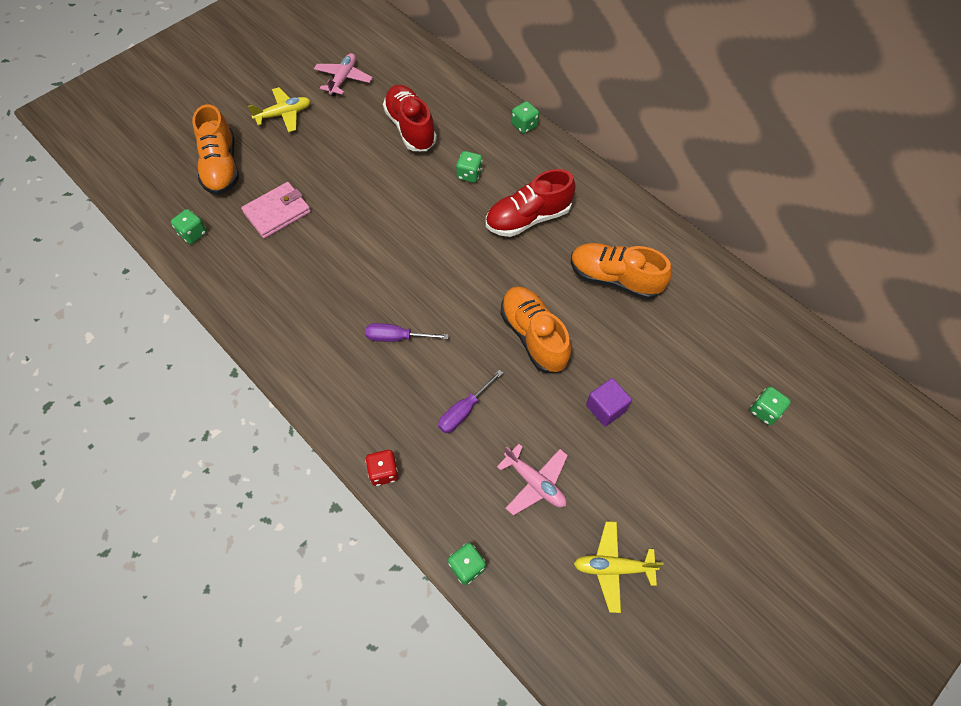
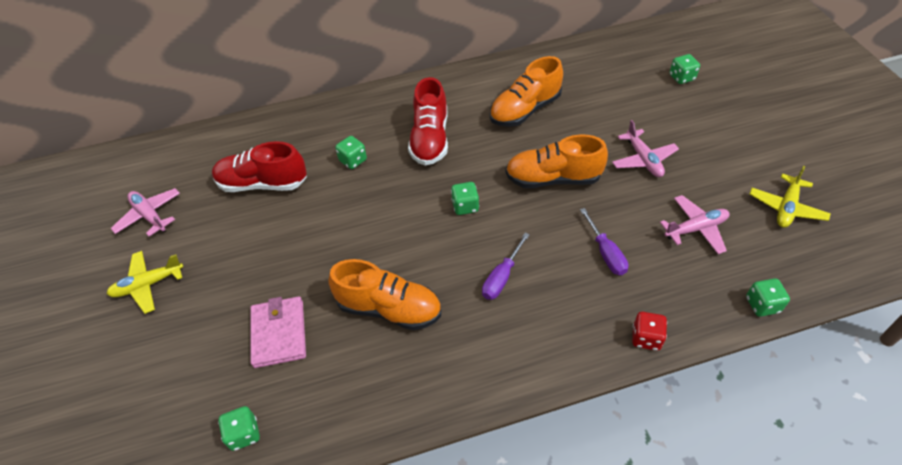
camera: 60 degrees left, 10 degrees down
orange shoe [192,104,239,195] -> orange shoe moved to [328,259,441,330]
yellow plane [248,87,311,132] -> yellow plane turned 120 degrees counterclockwise [107,251,183,314]
green dice [511,101,539,134] -> green dice moved to [451,182,479,215]
purple cube [586,378,632,427] -> pink plane [612,120,679,177]

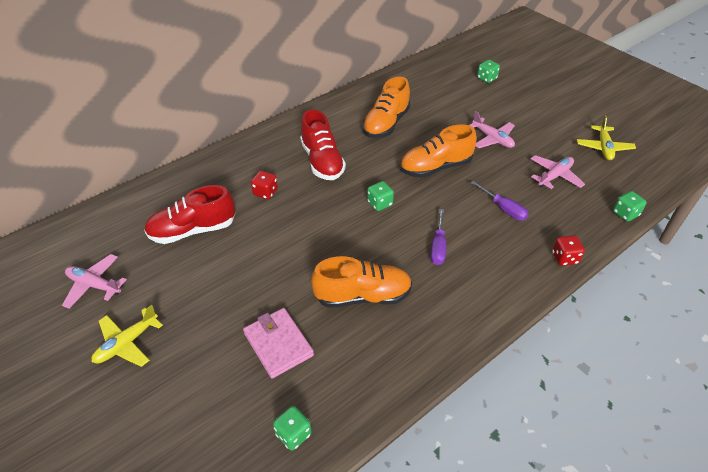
camera: 25 degrees left, 5 degrees down
green dice [335,136,367,169] -> red dice [251,171,278,199]

